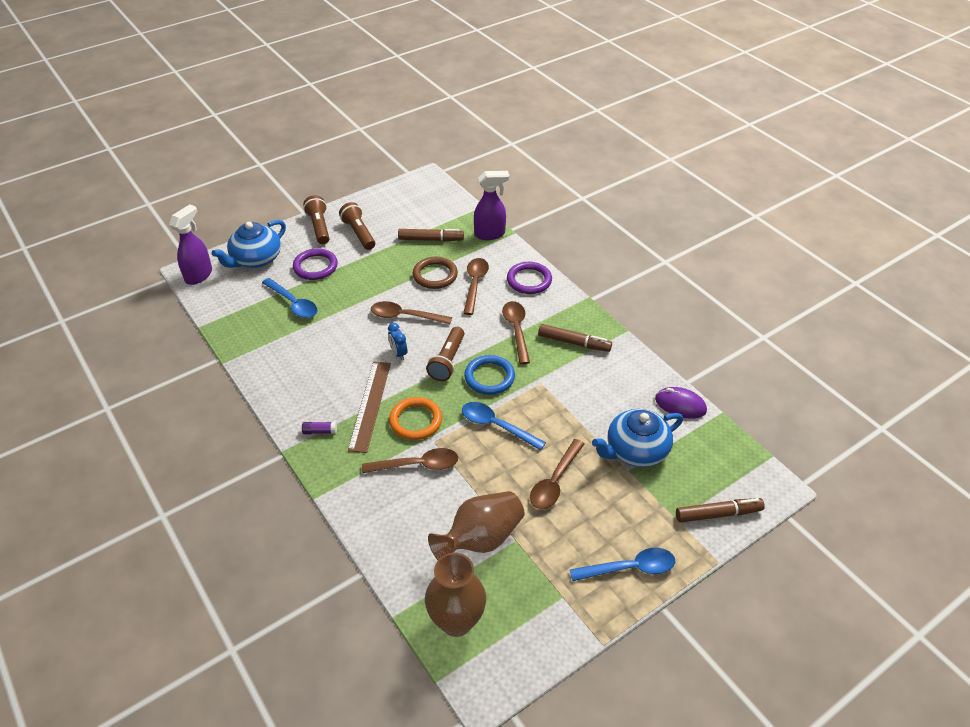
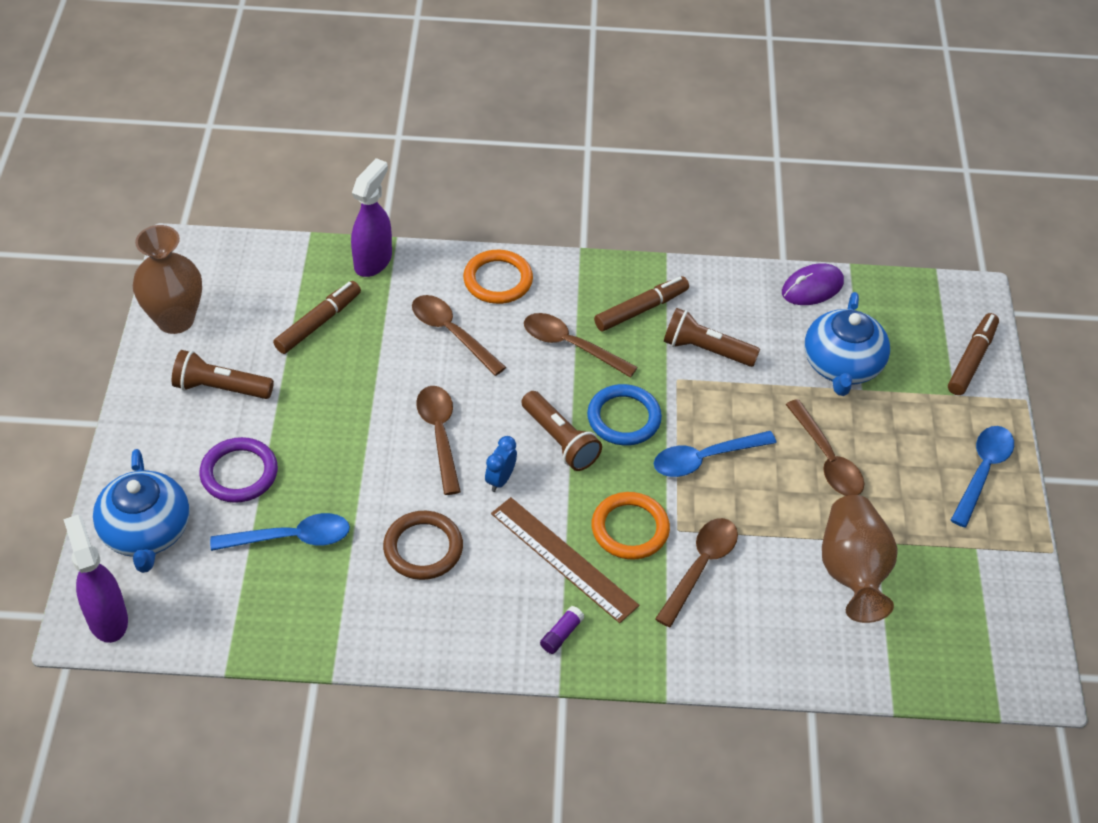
camera: 55 degrees left, 5 degrees up
brown flashlight [303,195,329,244] -> brown flashlight moved to [664,308,760,367]
brown spoon [371,301,452,324] -> brown spoon turned 120 degrees clockwise [416,386,461,495]
blue clock [388,323,407,360] -> blue clock turned 105 degrees clockwise [485,436,517,492]
brown ring [413,257,458,289] -> brown ring moved to [383,511,463,580]
brown vase [425,553,486,637] -> brown vase moved to [133,225,202,334]
purple ring [507,262,552,294] -> orange ring [463,250,533,304]

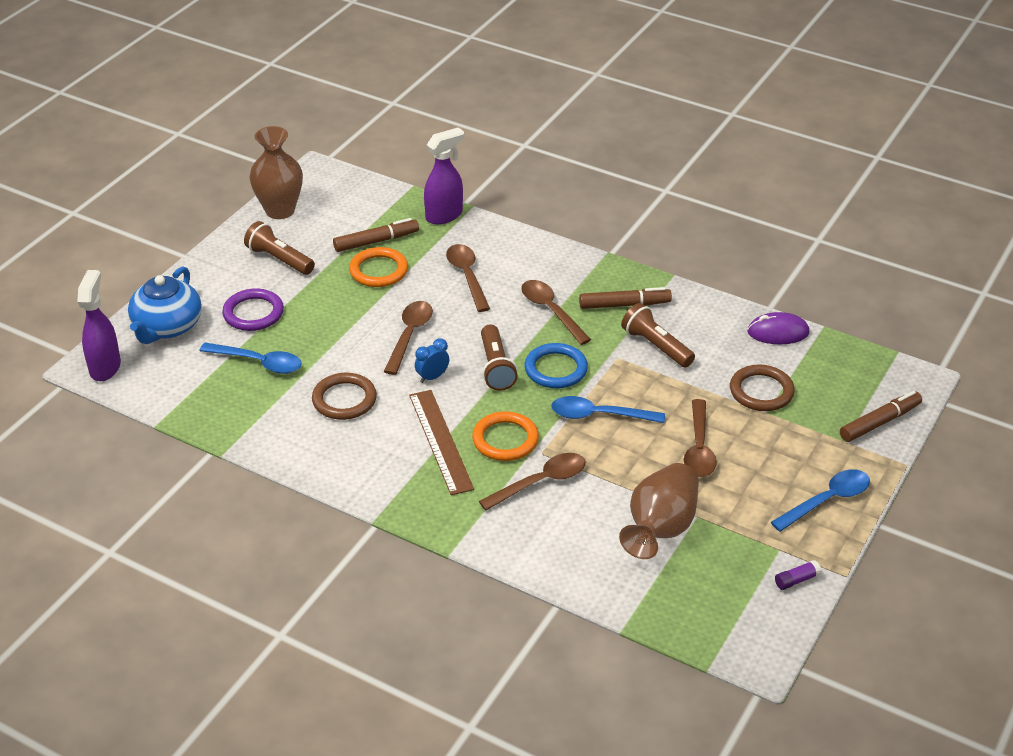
camera: 30 degrees right, 10 degrees down
orange ring [463,250,533,304] -> orange ring moved to [349,247,408,287]
purple glue stick [540,606,585,654] -> purple glue stick moved to [775,560,821,590]
blue teapot [804,292,890,396] -> brown ring [730,364,795,411]

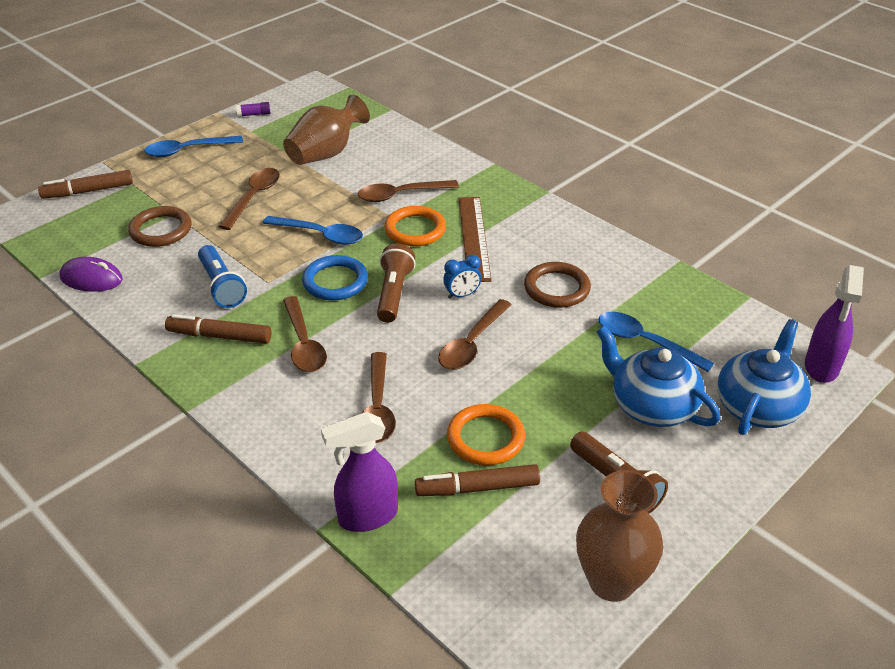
camera: 165 degrees left, 0 degrees up
purple ring [222,288,284,331] -> blue teapot [597,326,721,427]
brown flashlight [621,303,695,368] -> blue flashlight [198,245,247,308]

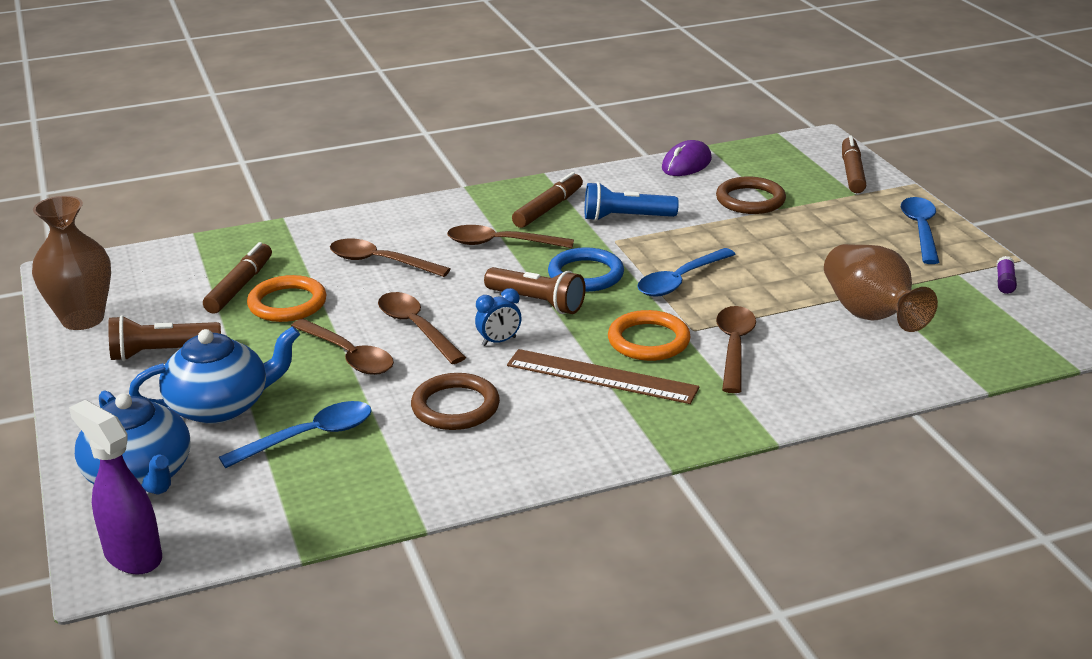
camera: 115 degrees right, 10 degrees down
brown spoon [219,168,280,230] -> brown spoon moved to [291,319,394,375]
purple spray bottle [321,412,398,532] -> none
blue clock [443,255,481,299] -> blue clock turned 120 degrees counterclockwise [475,288,522,346]

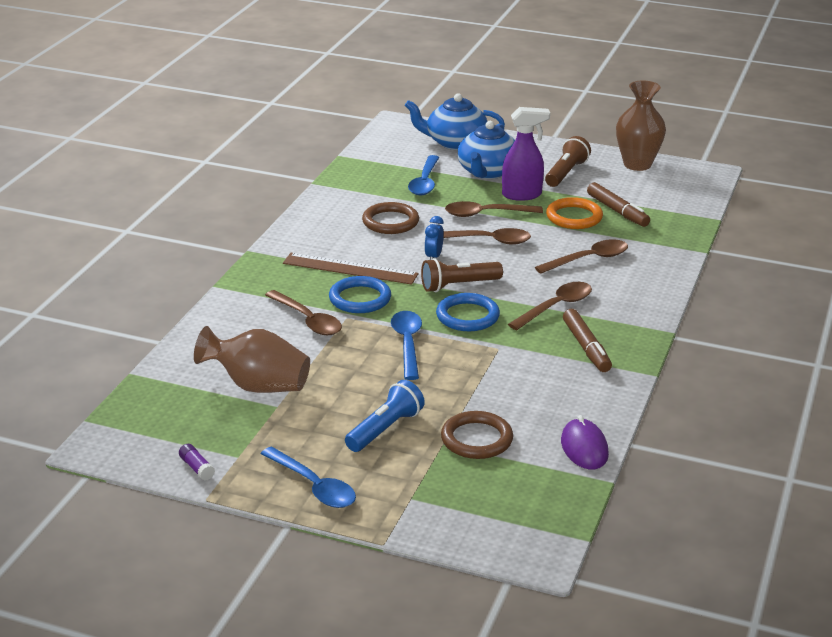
camera: 130 degrees right, 0 degrees up
purple spray bottle [69,400,162,574] -> purple spray bottle moved to [502,107,550,201]
brown ruler [507,349,699,404] -> brown ruler turned 45 degrees clockwise [283,253,418,285]
blue flashlight [585,182,679,221] -> blue flashlight moved to [345,380,425,452]
orange ring [608,310,691,361] -> blue ring [329,276,391,313]
brown marker [842,136,866,193] -> none

